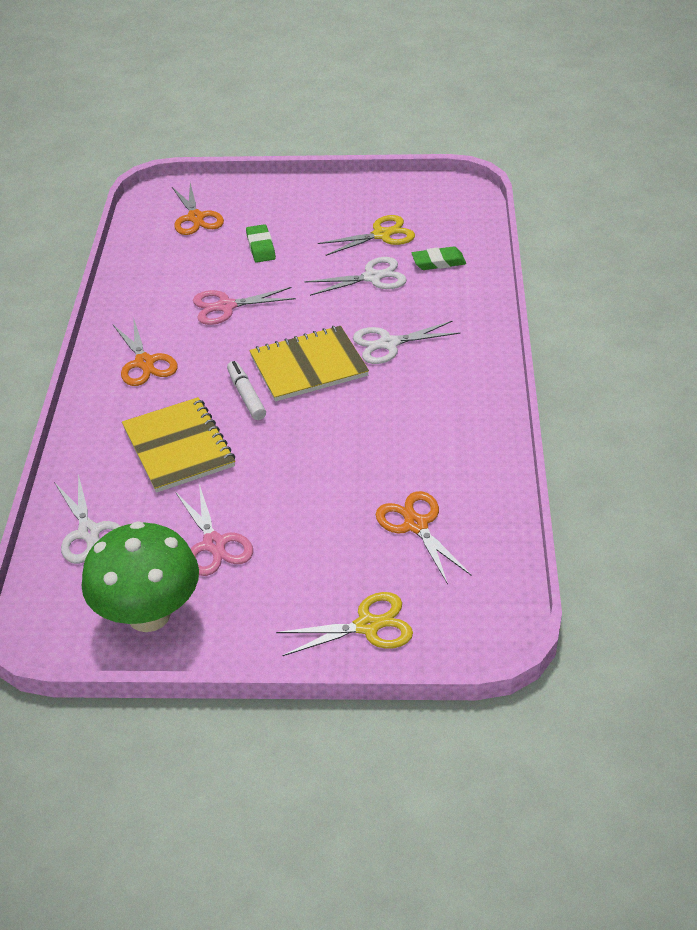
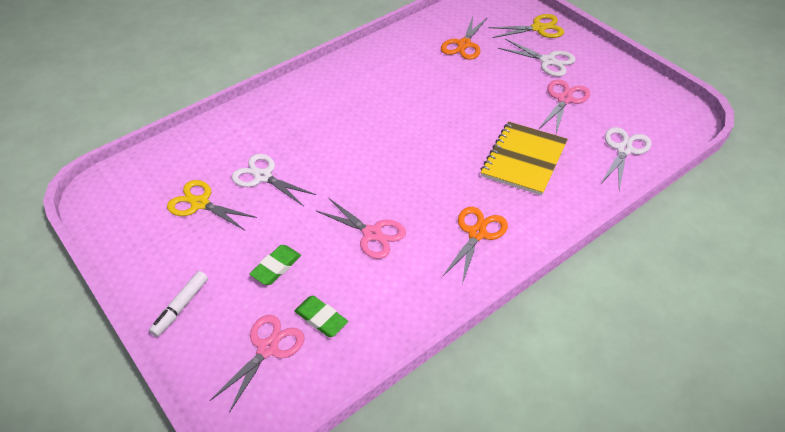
camera: 130 degrees left, 5 degrees up
green mushroom [81,521,199,632] -> none
orange scissors [172,183,224,235] -> pink scissors [210,315,305,413]
white marker [227,361,266,420] -> white marker moved to [149,271,208,337]
yellow notebook [249,326,369,402] -> none
yellow scissors [276,592,413,656] -> yellow scissors turned 135 degrees clockwise [489,14,564,38]
white scissors [353,321,461,364] -> white scissors moved to [498,39,576,77]
green eraser [412,246,466,270] -> green eraser moved to [294,296,348,337]

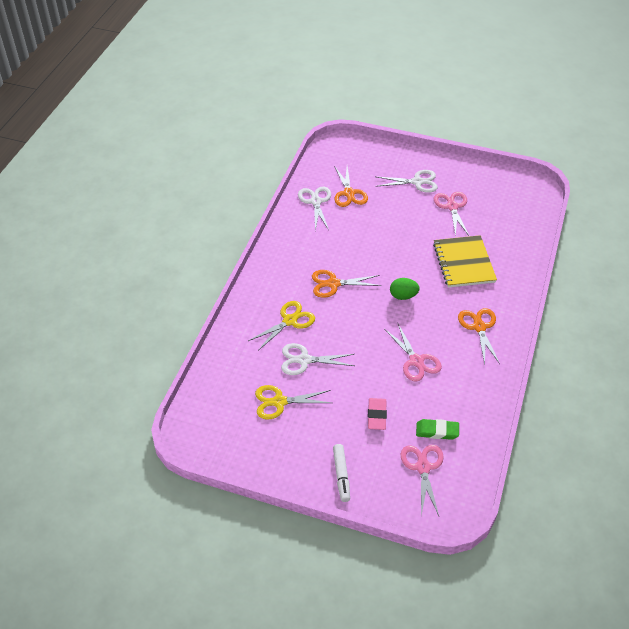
camera: 35 degrees left, 0 degrees up
green eraser [249,245,301,285] -> pink eraser [368,398,387,430]
pink scissors [316,198,406,259] -> pink scissors turned 60 degrees clockwise [385,322,442,381]
yellow scissors [489,14,564,38] -> yellow scissors moved to [248,301,315,350]
white scissors [600,127,652,190] -> white scissors moved to [298,187,331,231]
none -> orange scissors [312,270,381,298]
none -> green egg [390,278,420,300]

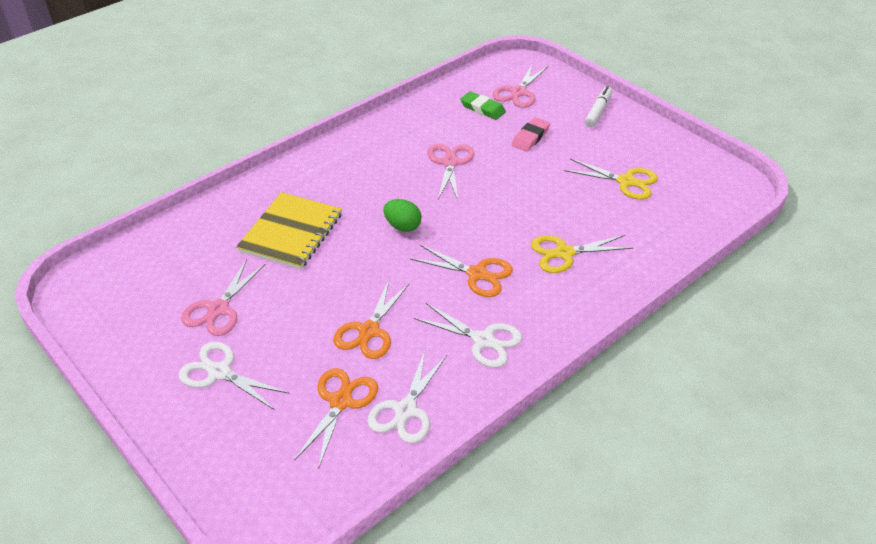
camera: 150 degrees left, 5 degrees down
white scissors [281,343,354,375] -> white scissors moved to [414,303,522,368]
orange scissors [458,308,500,365] -> orange scissors moved to [333,278,410,359]

